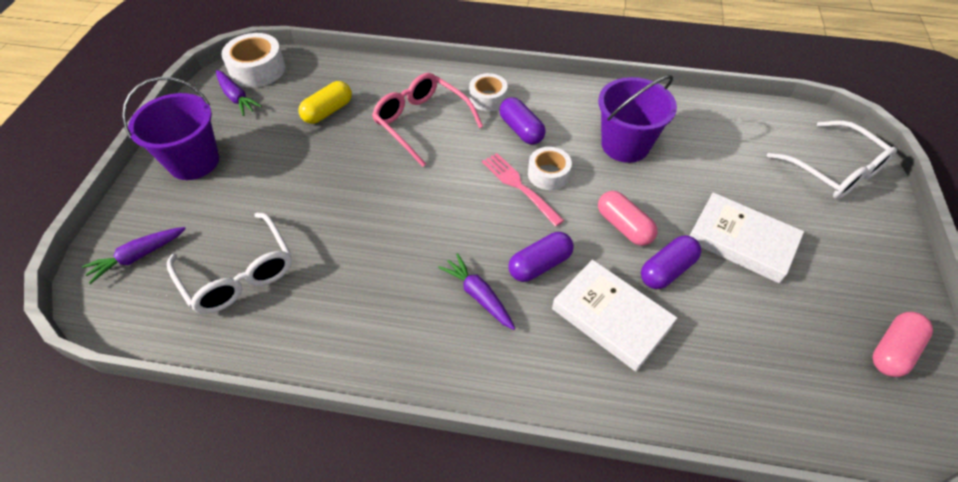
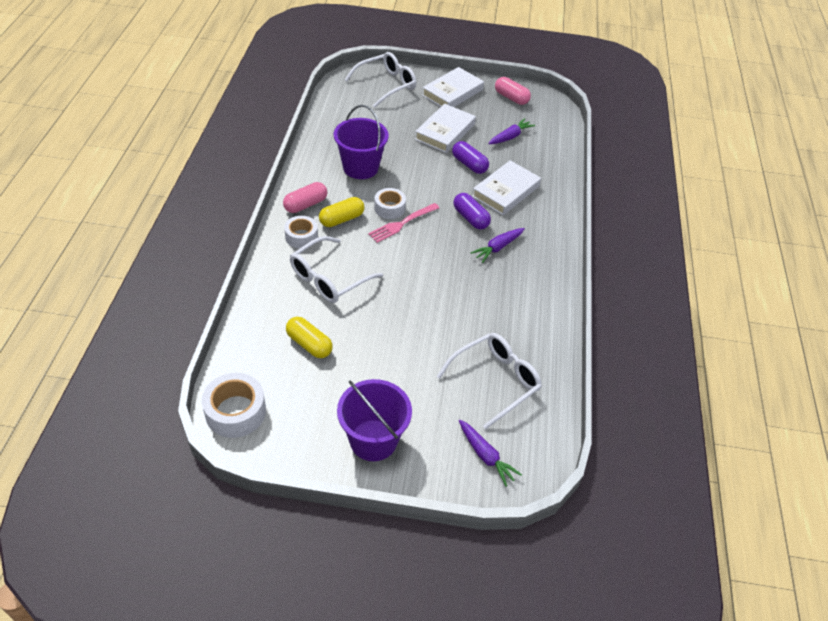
camera: 95 degrees left, 5 degrees down
purple carrot [216,70,262,116] -> purple carrot moved to [488,118,535,144]
pink glasses [372,73,483,167] -> white glasses [290,236,383,303]
purple capsule [499,97,546,145] -> yellow capsule [319,197,364,227]
pink capsule [598,191,657,246] -> pink capsule moved to [283,182,327,213]
none -> white book [422,67,484,107]

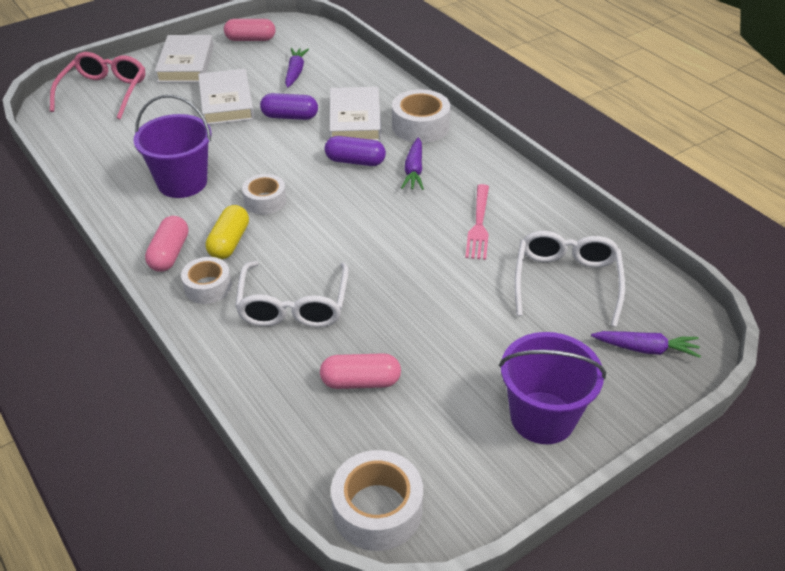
camera: 40 degrees left, 5 degrees down
yellow capsule [286,317,333,358] -> pink capsule [320,353,401,389]
white glasses [345,52,416,108] -> pink glasses [50,52,145,119]
pink fork [368,203,439,243] -> pink fork moved to [465,184,489,260]
none -> white tape [392,89,451,143]

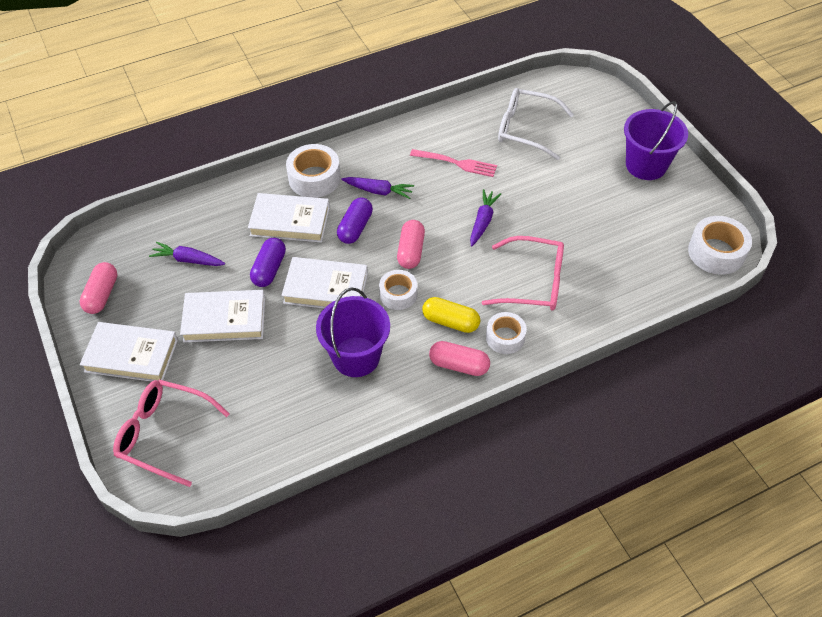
camera: 80 degrees left, 10 degrees up
white glasses [235,261,349,327] -> pink glasses [482,236,564,311]
pink capsule [320,353,401,389] -> pink capsule moved to [397,220,425,269]
purple carrot [591,331,701,358] -> purple carrot moved to [470,189,501,246]
none -> white book [281,257,368,308]

